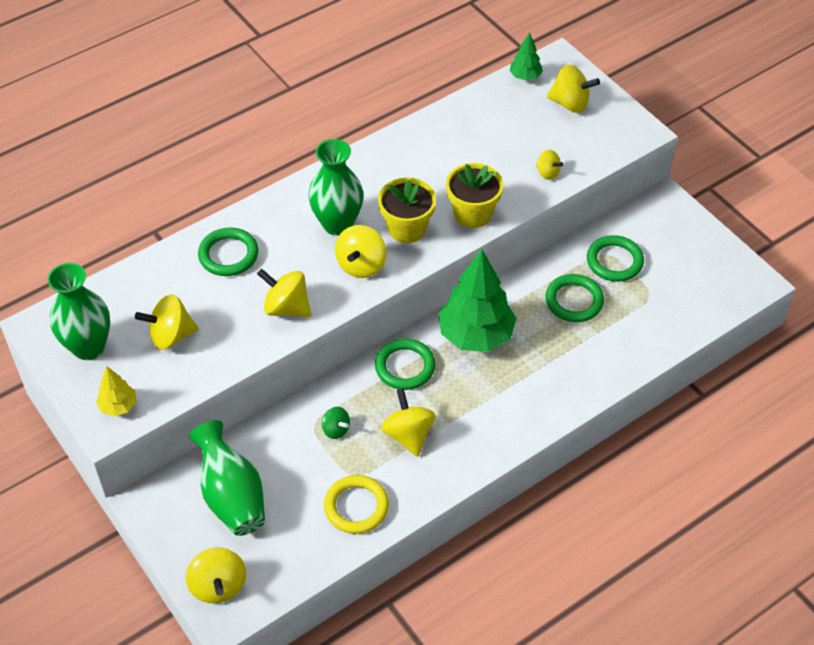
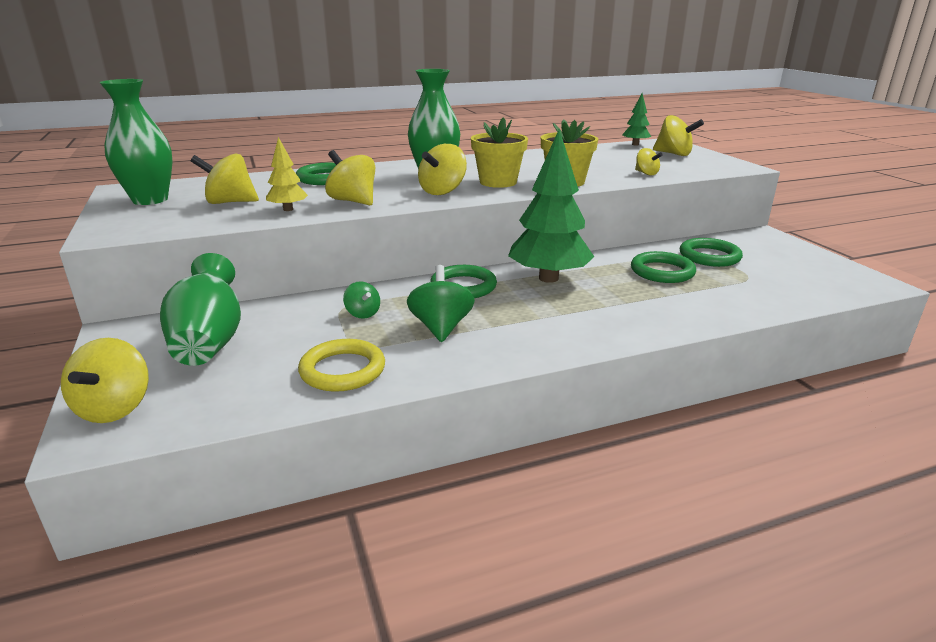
camera: 15 degrees right, 25 degrees down
yellow tree [96,366,136,416] -> yellow tree moved to [266,137,308,211]
yellow spinning top [381,388,436,457] -> green spinning top [407,265,475,342]

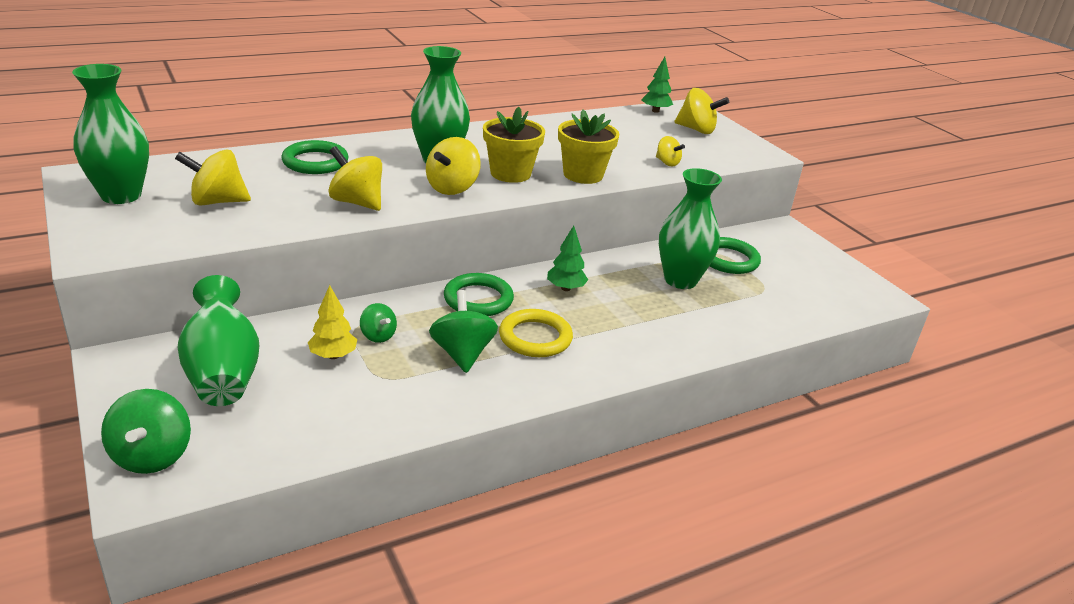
camera: 10 degrees left, 5 degrees up
yellow spinning top [61,338,149,423] -> green spinning top [101,389,191,474]
yellow tree [266,137,308,211] -> yellow tree moved to [308,285,357,359]
yellow ring [298,339,385,392] -> yellow ring moved to [499,309,573,357]
green tree [508,129,594,283] -> green tree [547,225,588,291], size x0.47
green ring [631,251,696,283] -> green vase [659,168,722,289]

